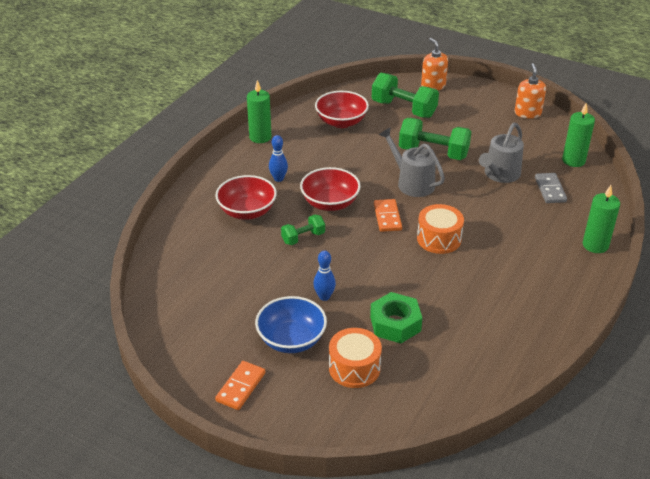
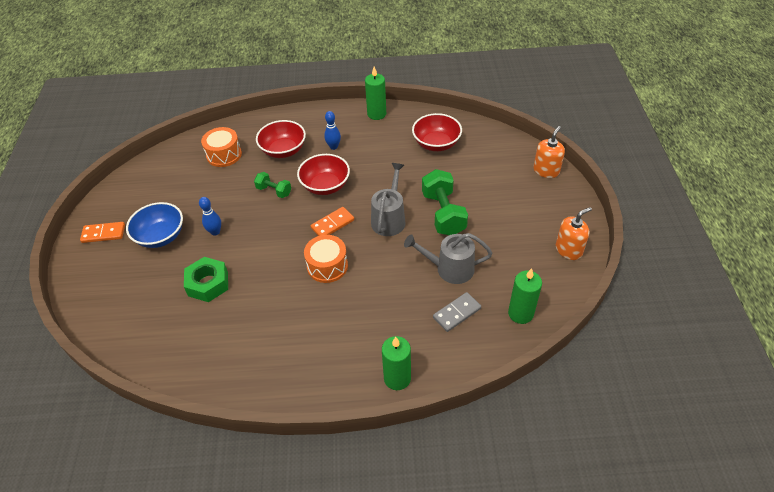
camera: 60 degrees right, 10 degrees up
orange drum [329,328,382,388] -> orange drum moved to [201,127,242,167]
green dumbbell [372,73,439,118] -> none

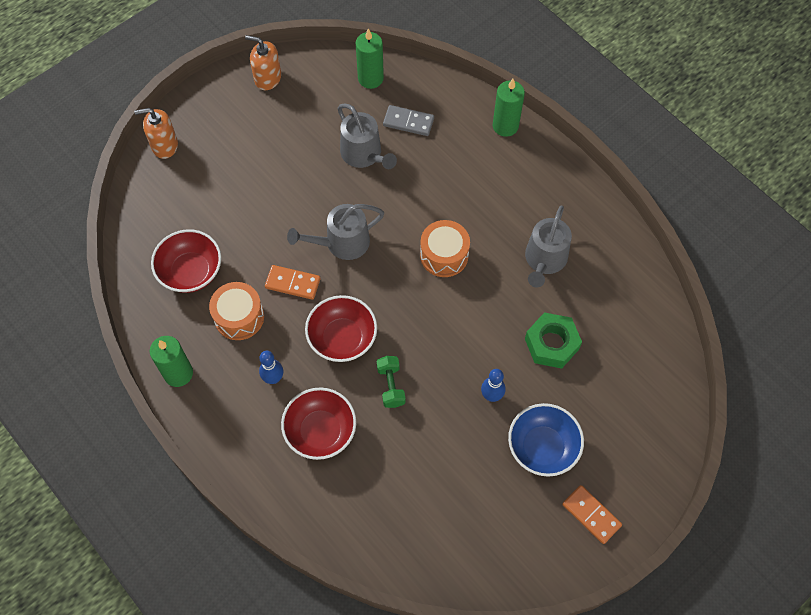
camera: 130 degrees left, 15 degrees up
orange drum [201,127,242,167] -> orange drum moved to [209,282,264,340]
orange domino [311,207,354,236] -> orange domino moved to [265,265,320,300]
green dumbbell [422,169,468,235] -> none
none -> grey watering can [525,205,572,287]

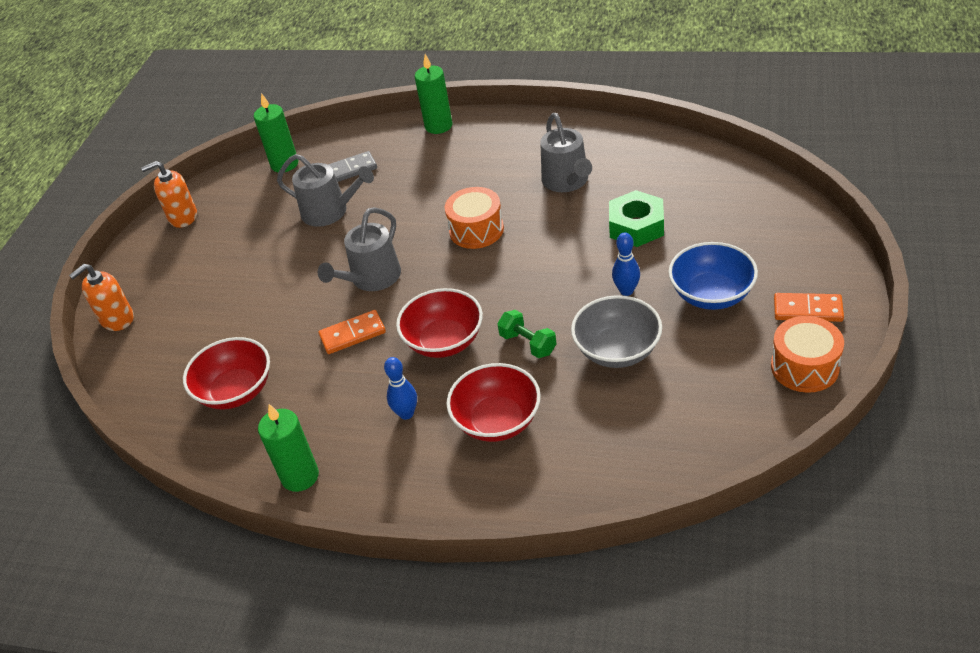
camera: 30 degrees left, 20 degrees down
orange drum [209,282,264,340] -> orange drum moved to [771,316,844,393]
none -> grey bowl [571,295,662,368]

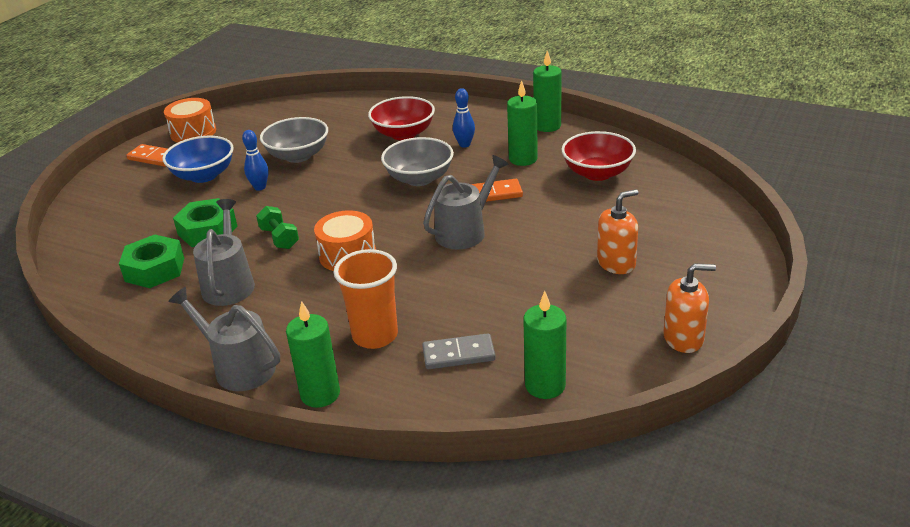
camera: 170 degrees left, 10 degrees down
orange soap dispenser [69,264,134,331] -> orange soap dispenser moved to [597,189,639,274]
grey watering can [277,154,374,227] -> grey watering can moved to [168,287,280,391]
red bowl [396,288,483,358] -> grey bowl [381,137,454,186]
green dumbbell [497,310,557,358] -> green dumbbell moved to [256,206,299,249]
none -> green nut [119,235,184,288]
none -> orange cup [334,249,398,349]
none -> green candle [507,80,538,166]

